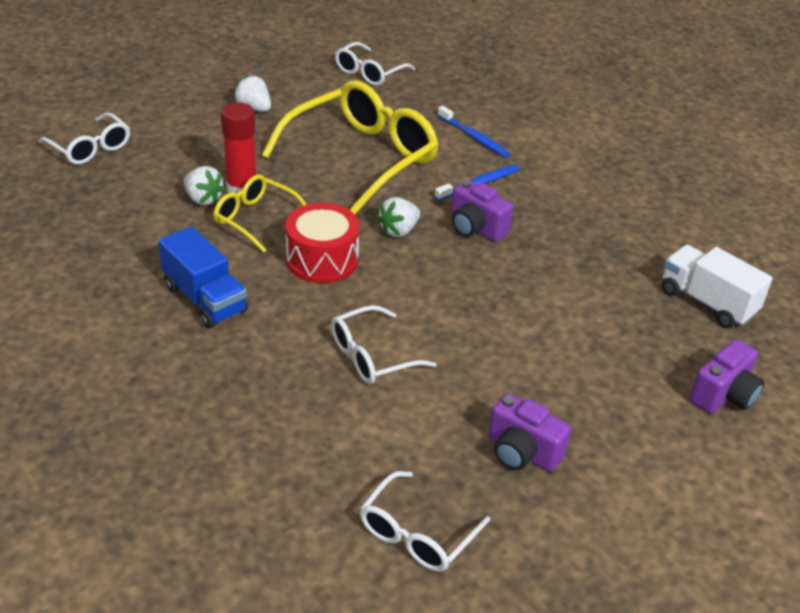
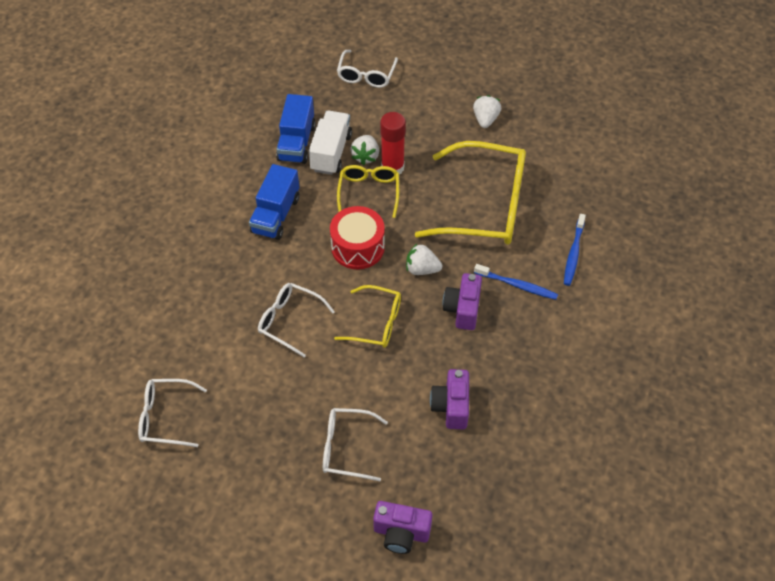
camera: 60 degrees right, 15 degrees up
white glasses [335,42,415,86] -> white glasses moved to [323,408,388,481]
purple camera [488,393,571,472] -> purple camera moved to [430,369,469,429]
white truck [662,245,773,328] -> white truck moved to [309,111,352,175]
none -> blue truck [276,94,316,164]
none -> yellow glasses [334,285,401,348]

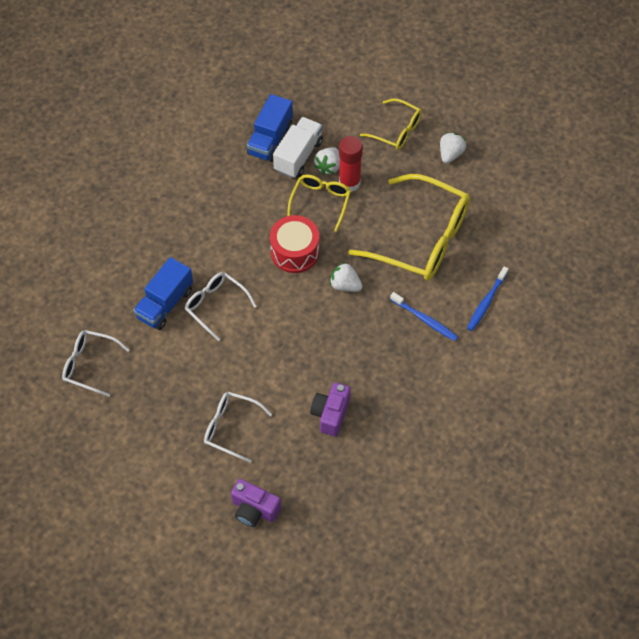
camera: 15 degrees right, 5 degrees up
blue truck [249,164,299,240] -> blue truck moved to [133,257,193,330]
yellow glasses [334,285,401,348] -> yellow glasses moved to [360,98,422,150]
white glasses [337,50,398,88] -> none
purple camera [443,273,482,330] -> none

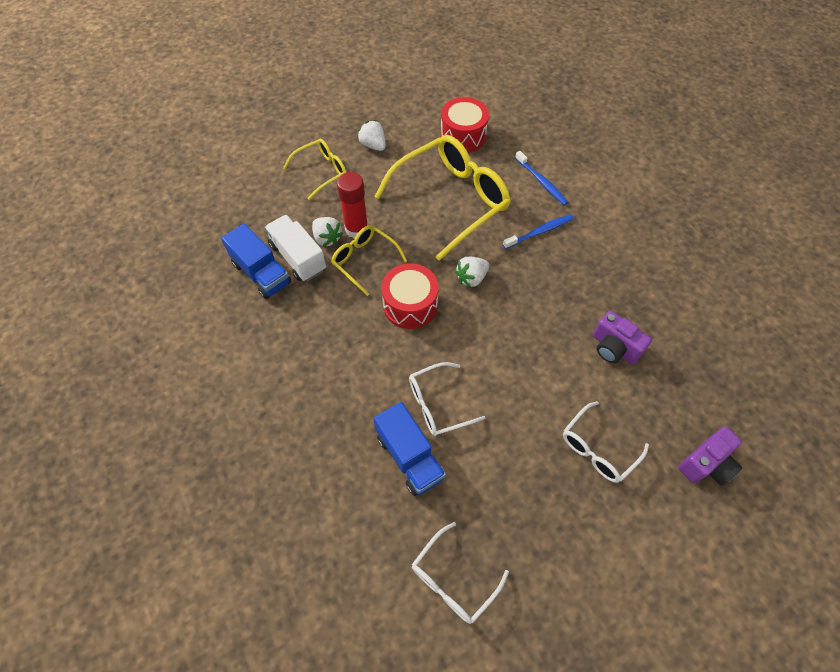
camera: 65 degrees left, 0 degrees up
none -> red drum [440,97,489,153]

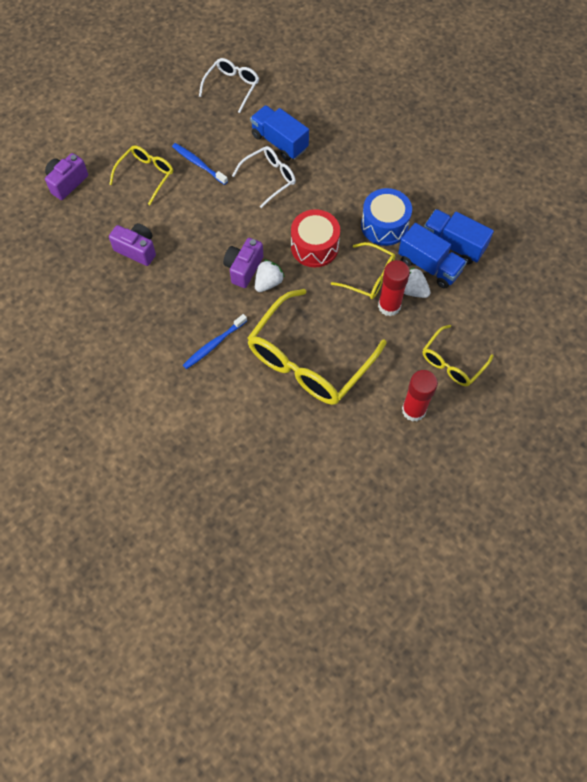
camera: 165 degrees right, 5 degrees up
white truck [264,215,326,281] -> blue truck [398,223,467,289]
white strawberry [357,120,386,151] -> red glue stick [402,370,438,422]
red drum [440,97,489,153] -> none
blue toothbrush [515,151,568,205] -> blue toothbrush moved to [172,143,228,185]
white glasses [563,401,649,483] -> yellow glasses [109,145,173,205]
none -> purple camera [223,238,263,288]
none -> blue drum [361,188,412,246]

